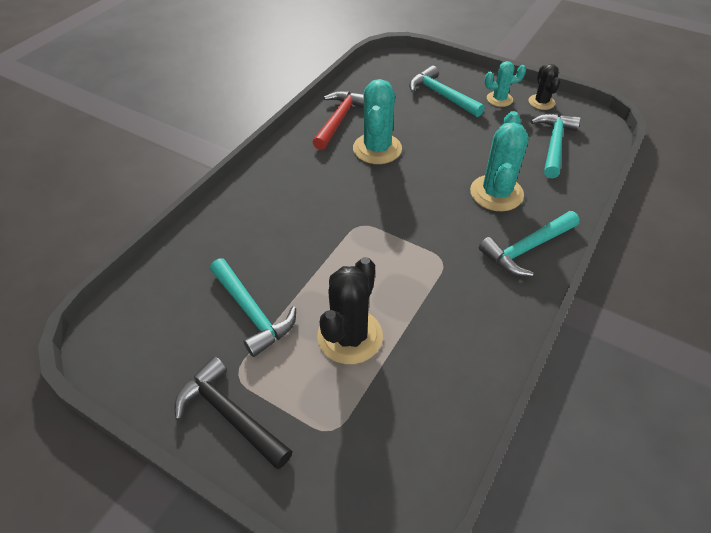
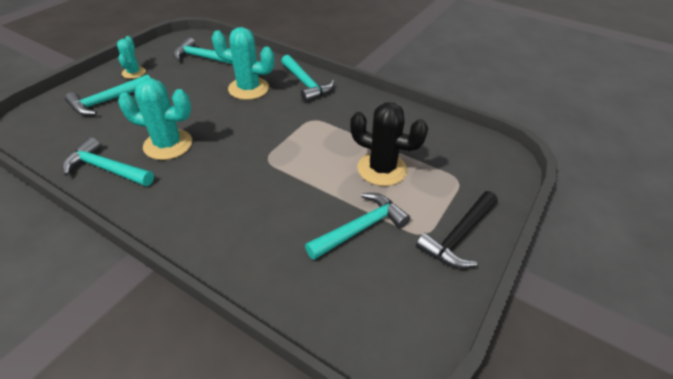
camera: 90 degrees left, 5 degrees down
red hammer [313,91,364,150] -> turquoise hammer [62,137,154,186]
black cactus [528,64,560,110] -> none

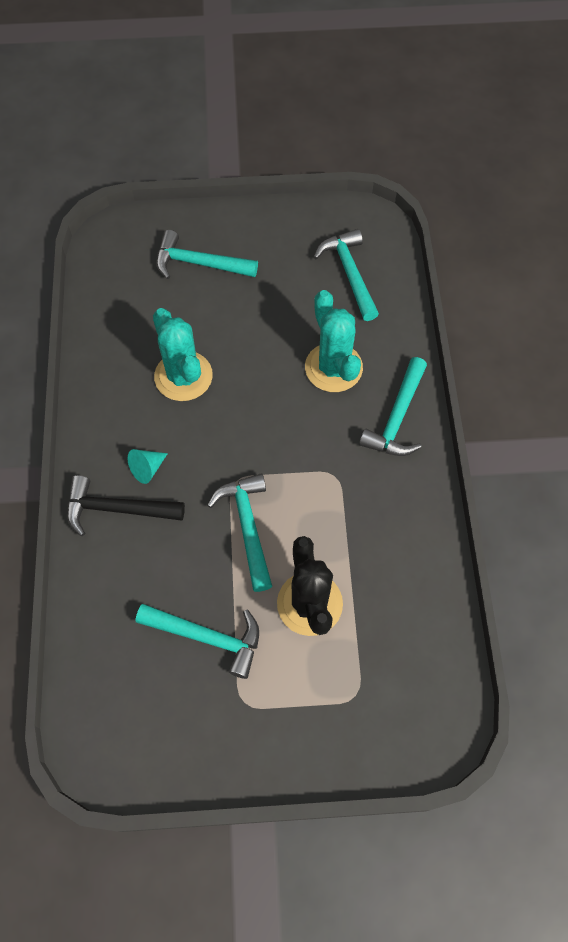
camera: 55 degrees right, 20 degrees up
turquoise hammer [62,137,154,186] -> turquoise hammer moved to [207,473,272,592]
turquoise cactus [117,36,146,79] -> none
black hammer [416,191,497,268] -> black hammer moved to [67,475,185,536]
none -> turquoise cone [128,449,168,484]

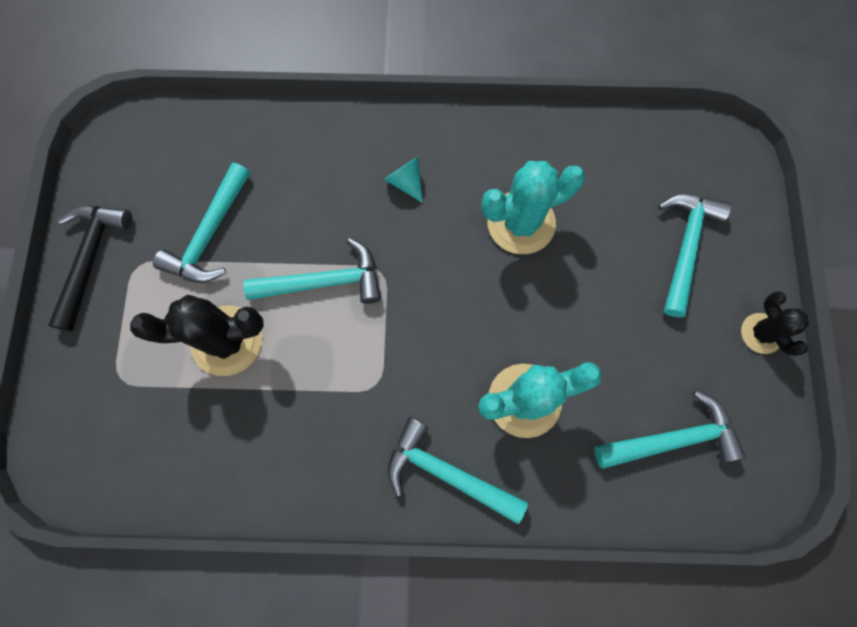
camera: 95 degrees right, 10 degrees up
black hammer [67,475,185,536] -> black hammer moved to [48,206,132,331]
none -> black cactus [741,291,809,356]

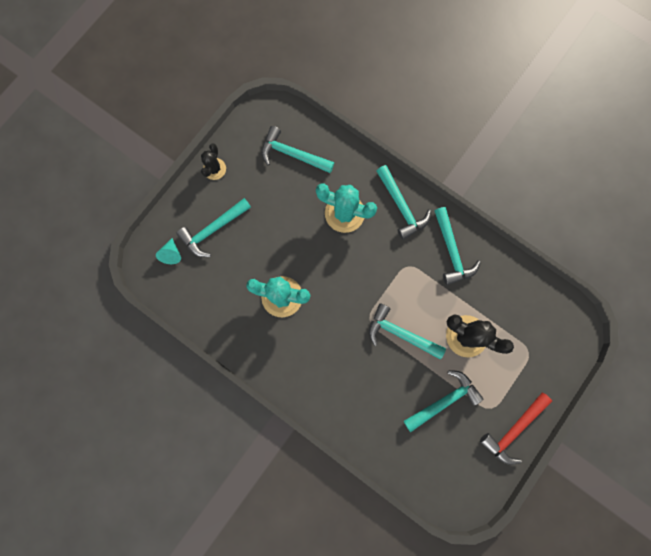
camera: 145 degrees left, 5 degrees up
black hammer [48,206,132,331] -> red hammer [480,392,552,465]
turquoise cone [384,157,423,203] -> turquoise cone moved to [156,238,181,264]
none -> turquoise hammer [435,207,481,285]

